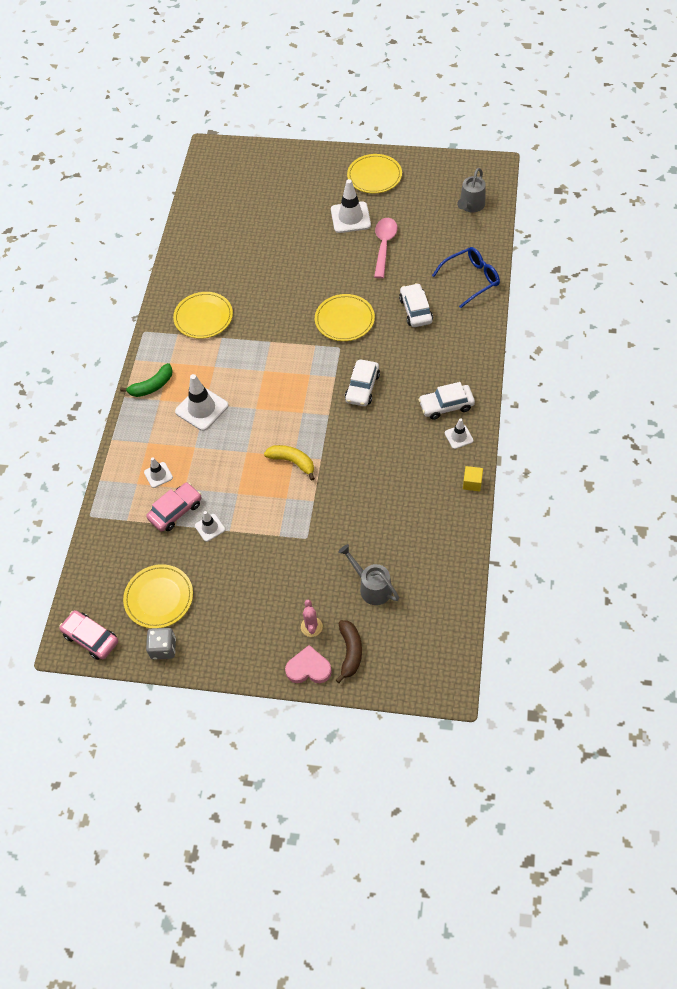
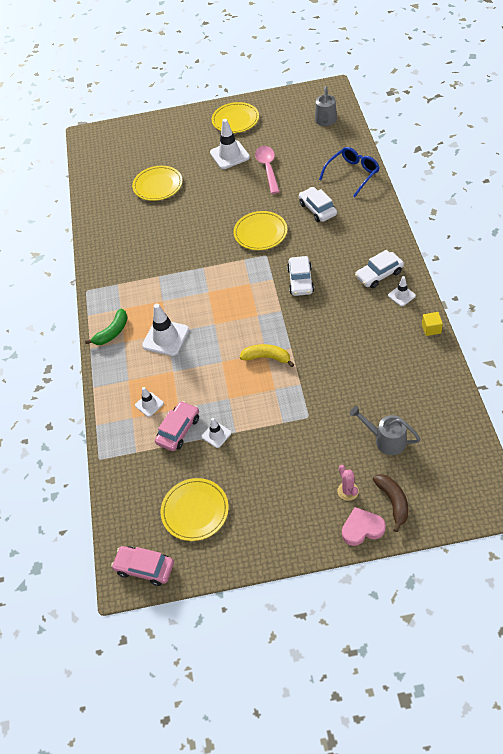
camera: 15 degrees left, 5 degrees down
grey dice [146,628,176,659] -> none
yellow plate [173,292,233,339] -> yellow plate moved to [132,166,183,201]

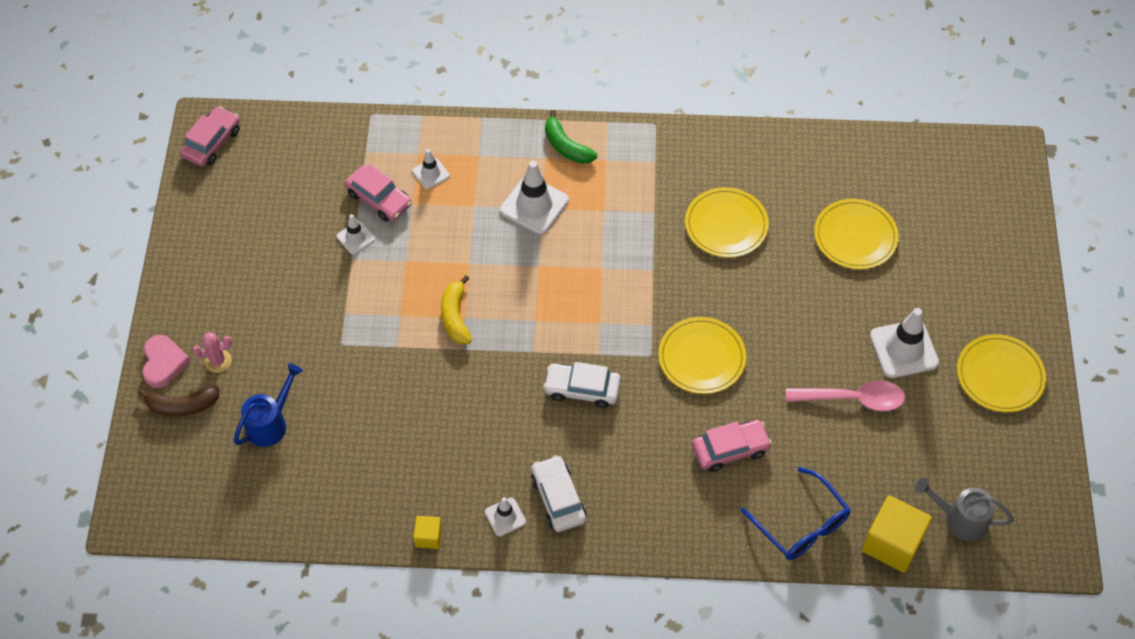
camera: 95 degrees right, 5 degrees up
yellow plate [161,478,229,541] -> yellow plate moved to [685,187,769,257]
yellow banana [240,344,294,367] -> yellow banana turned 150 degrees clockwise [441,275,472,345]
white car [299,187,337,222] -> pink car [692,420,772,472]
grey watering can [350,406,420,455] -> blue watering can [234,363,303,447]
none -> yellow cube [862,496,932,573]

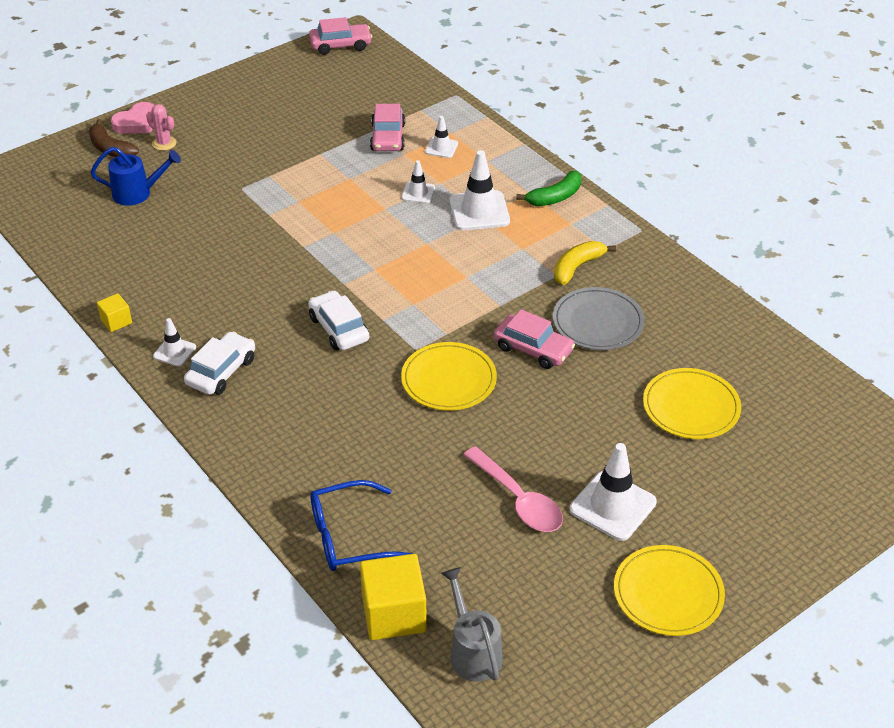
camera: 50 degrees right, 15 degrees down
white traffic cone [337,214,375,254] -> white traffic cone moved to [401,160,435,203]
yellow banana [441,275,472,345] -> yellow banana moved to [554,241,616,285]
green banana [545,110,597,164] -> green banana turned 135 degrees counterclockwise [516,171,582,206]
yellow plate [685,187,769,257] -> grey plate [553,287,645,350]
pink car [692,420,772,472] -> pink car moved to [494,309,575,369]
blue glasses [741,467,851,560] -> blue glasses turned 60 degrees clockwise [310,480,414,571]

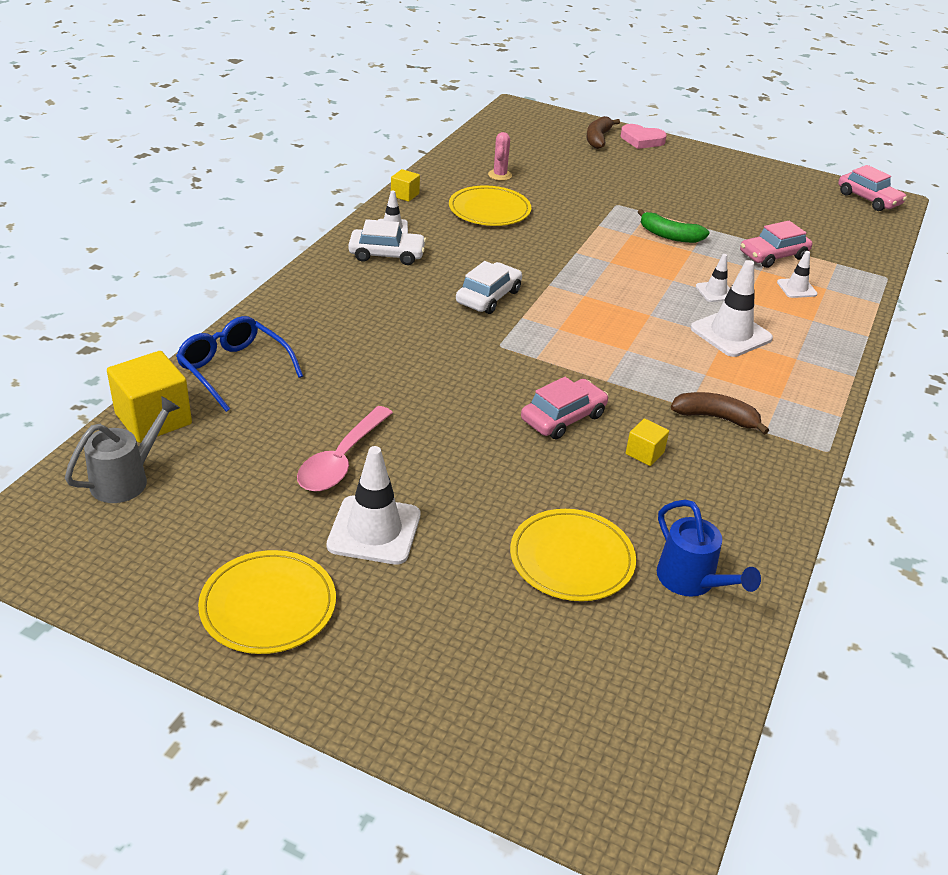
camera: 60 degrees right, 5 degrees down
blue watering can [91,147,181,206] -> blue watering can moved to [657,500,761,597]
pink cactus [146,104,177,151] -> pink cactus moved to [488,132,512,181]
yellow plate [401,342,497,411] -> yellow plate moved to [449,186,531,226]
pink car [494,309,575,369] -> pink car turned 135 degrees counterclockwise [521,377,608,440]
green banana [516,171,582,206] -> green banana moved to [638,209,710,243]
grey plate [553,287,645,350] -> yellow cube [626,419,669,466]
yellow banana [554,241,616,285] -> brown banana [671,392,769,435]

